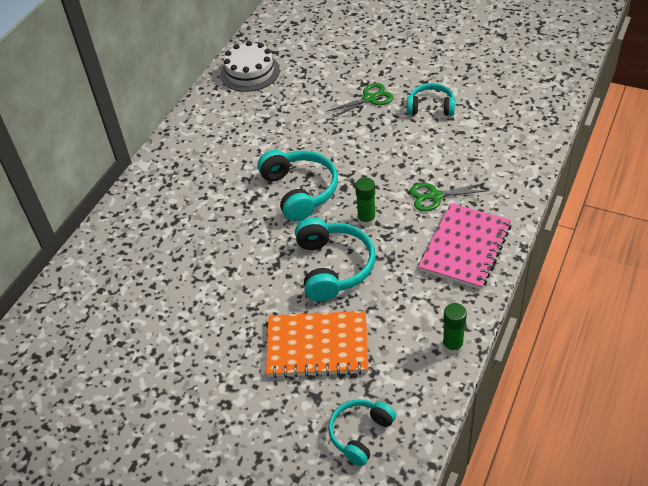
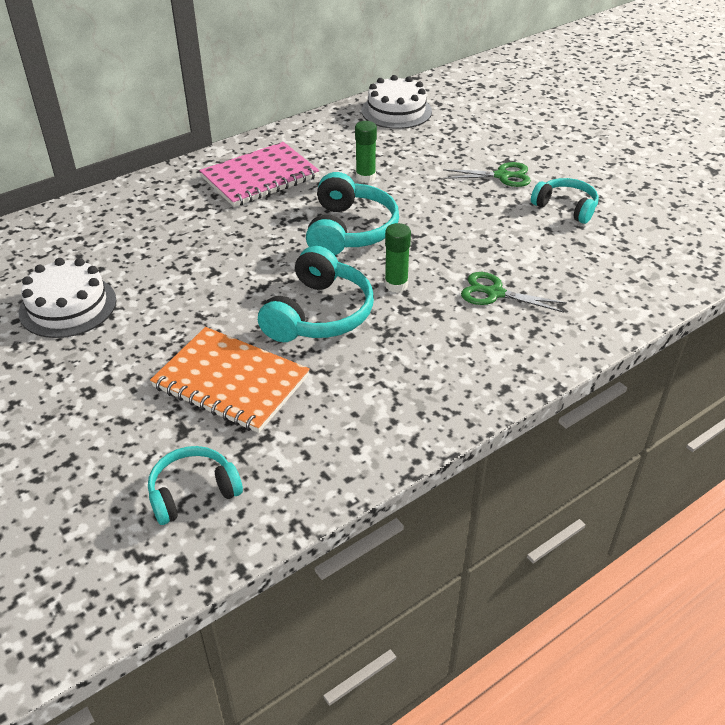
camera: 25 degrees right, 5 degrees down
pink notebook [418,203,512,290] -> pink notebook moved to [199,142,319,207]
green glue stick [443,303,467,355] -> green glue stick moved to [355,121,377,183]
none -> white cake [19,258,116,338]

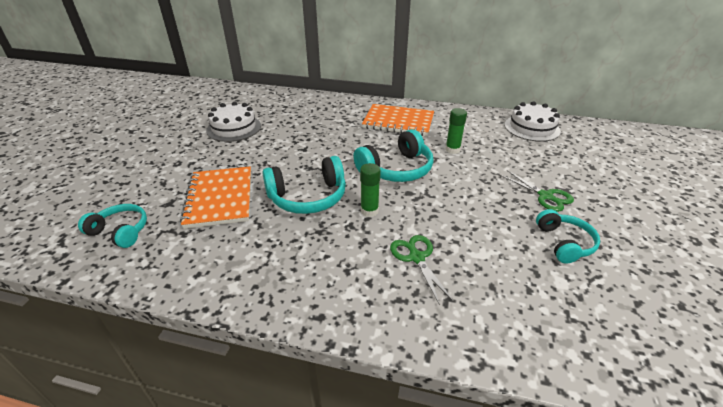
camera: 50 degrees right, 5 degrees down
pink notebook [199,142,319,207] -> orange notebook [362,104,434,136]

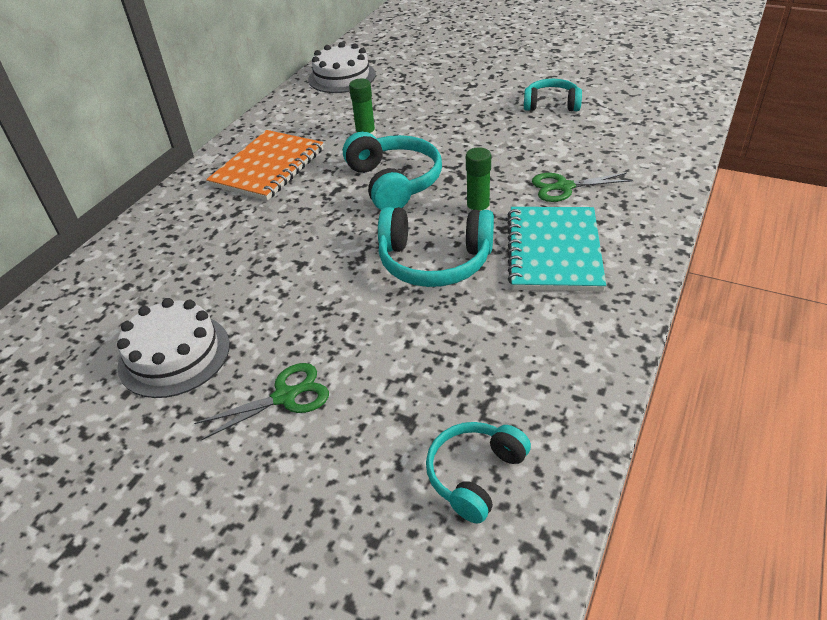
camera: 75 degrees left, 5 degrees up
orange notebook [180,166,251,229] -> none
turquoise headphones [262,156,346,214] -> turquoise headphones turned 105 degrees clockwise [378,207,494,287]
green scissors [500,170,574,212] -> green scissors moved to [194,363,329,440]
none -> turquoise notebook [507,207,606,292]

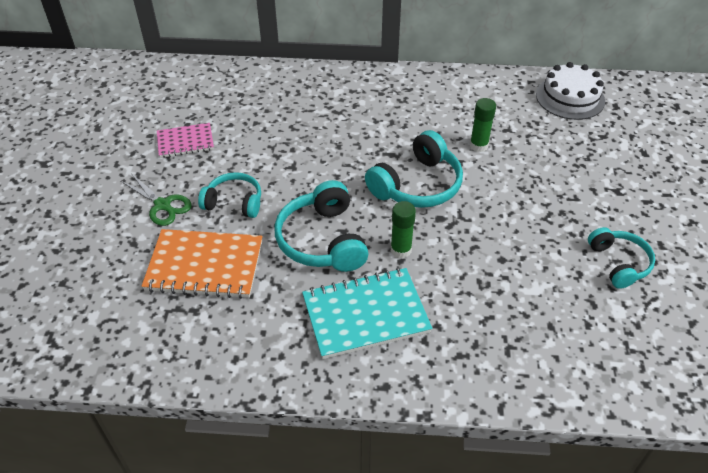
camera: 65 degrees right, 5 degrees up
white cake [117,298,230,398] -> pink notebook [157,123,214,158]
orange notebook [206,130,323,201] -> orange notebook moved to [142,229,263,299]
turquoise headphones [426,422,531,524] -> turquoise headphones moved to [198,172,261,218]
green scissors [532,173,633,202] -> none

